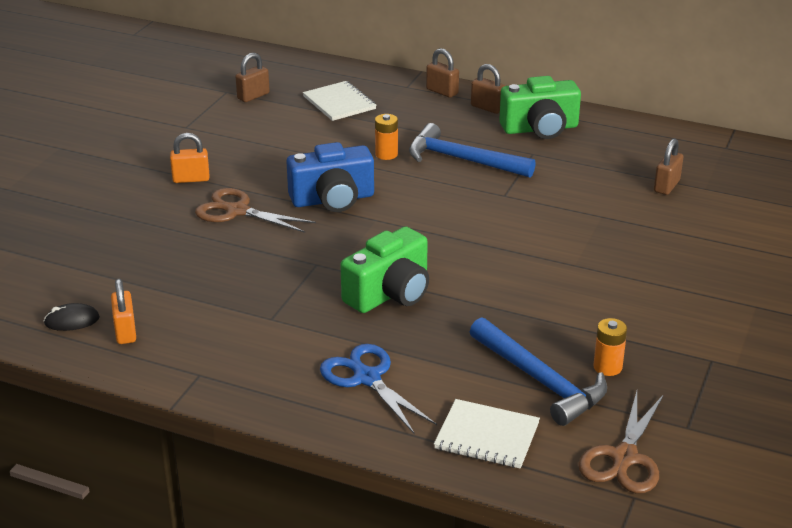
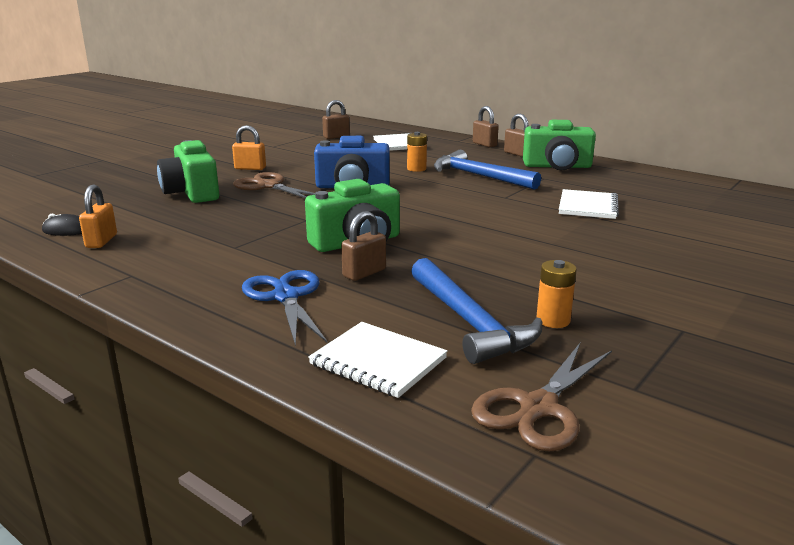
camera: 15 degrees right, 10 degrees down
brown padlock [654,139,683,195] -> brown padlock moved to [341,211,386,281]
none -> green camera [157,140,219,203]
none -> white notebook [559,189,619,219]

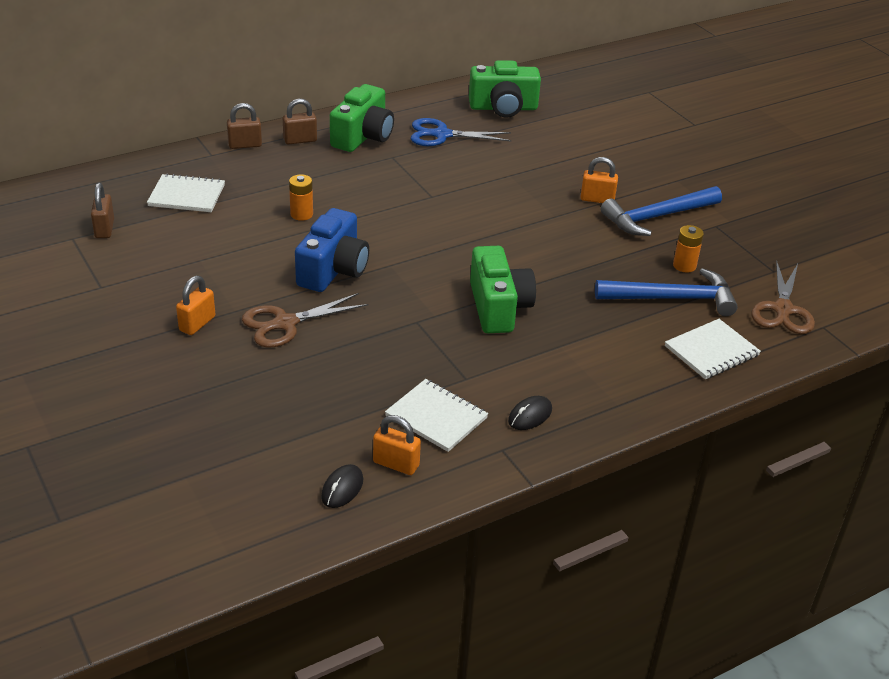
camera: 70 degrees left, 15 degrees up
green camera [157,140,219,203] -> green camera moved to [469,60,541,118]
blue scissors [242,270,328,347] -> blue scissors moved to [411,118,511,146]
brown padlock [341,211,386,281] -> none
blue hammer [434,150,541,190] -> blue hammer moved to [601,186,722,236]
brown scissors [471,343,612,451] -> brown scissors turned 45 degrees clockwise [751,260,815,334]
white notebook [559,189,619,219] -> white notebook moved to [385,379,488,452]
none -> black mouse [508,396,552,430]
none -> orange padlock [580,157,618,203]

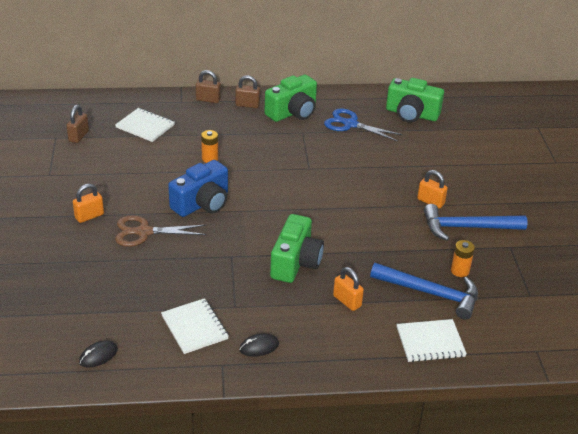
camera: 25 degrees right, 0 degrees up
orange padlock [373,415,421,475] -> orange padlock moved to [333,267,364,311]
brown scissors [751,260,815,334] -> none

